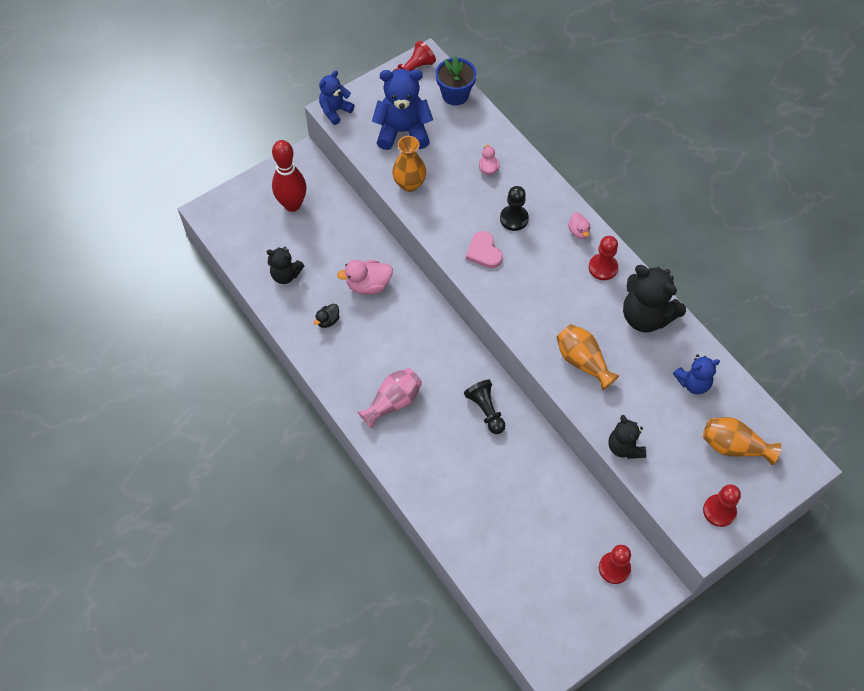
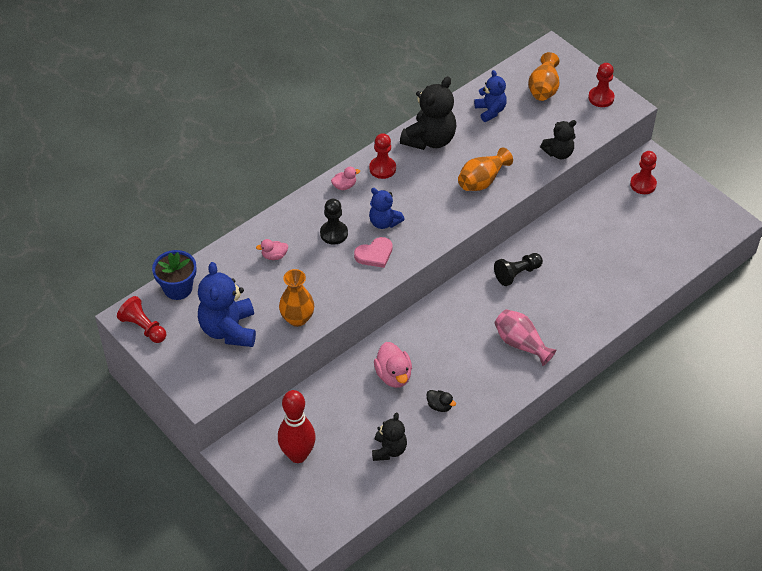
camera: 95 degrees left, 10 degrees down
blue teddy bear [319,70,355,125] -> blue teddy bear moved to [369,188,405,229]

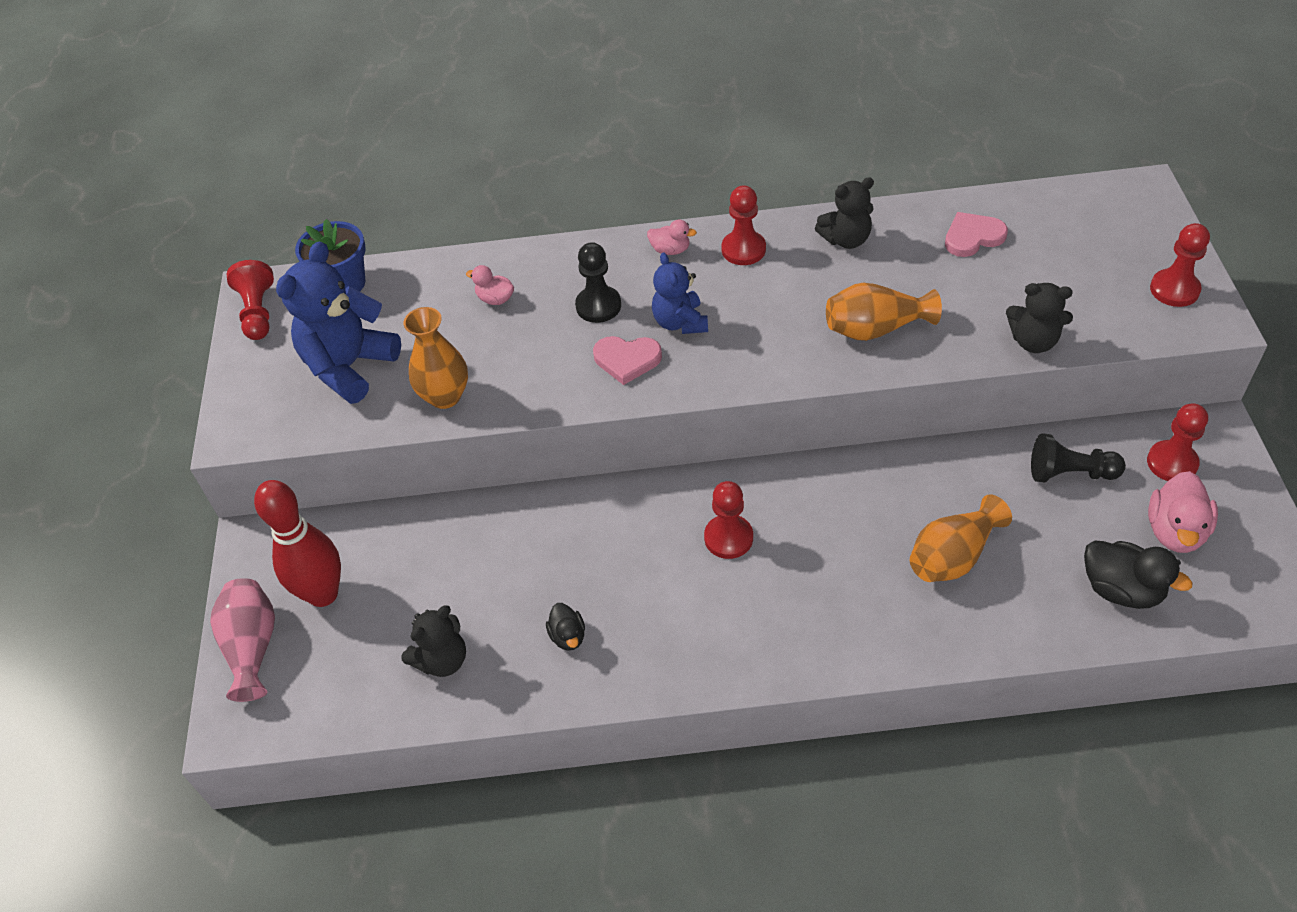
camera: 40 degrees right, 0 degrees up
pink duck [374,342,412,388] -> pink duck moved to [1148,471,1218,553]
black teddy bear [400,76,456,150] -> black teddy bear [815,177,874,249], size x0.60
blue teddy bear [474,70,507,122] -> pink heart [945,212,1008,257]
black pawn [494,253,543,286] -> black pawn moved to [1031,433,1126,482]
pink vase [494,309,556,366] -> pink vase moved to [210,578,275,702]
orange vase [528,52,559,101] -> orange vase moved to [910,494,1012,582]
none -> red pawn [704,481,753,559]
none -> black duck [1084,541,1192,609]

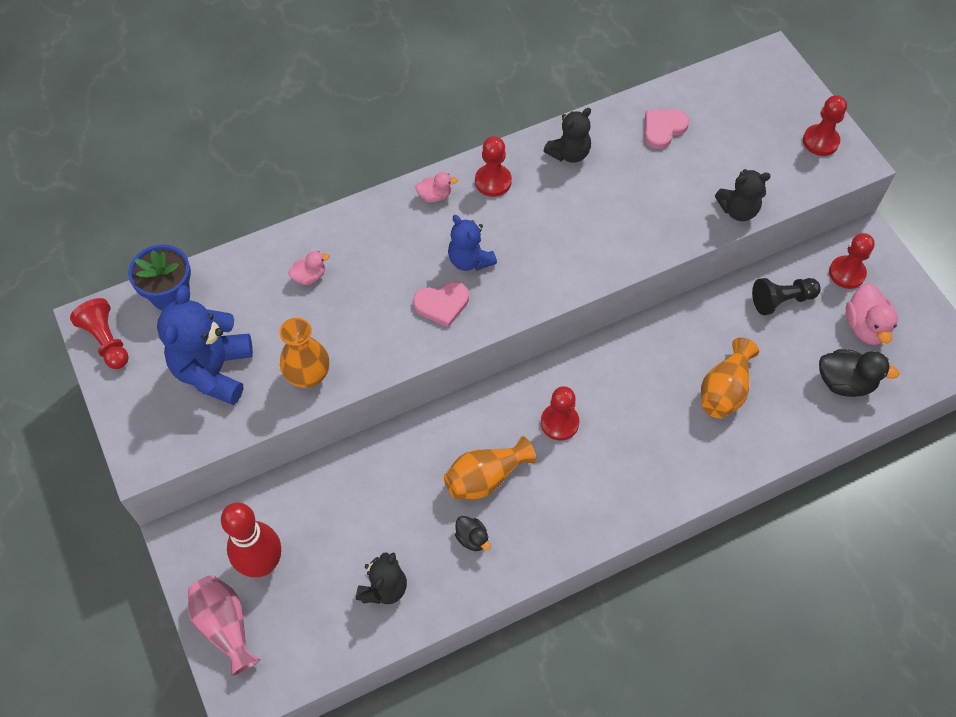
camera: 25 degrees left, 10 degrees up
pink duck [466,265,514,305] -> pink duck turned 150 degrees clockwise [288,251,329,285]
black pawn [575,242,621,323] -> none
orange vase [826,282,942,341] -> orange vase moved to [444,436,536,499]

